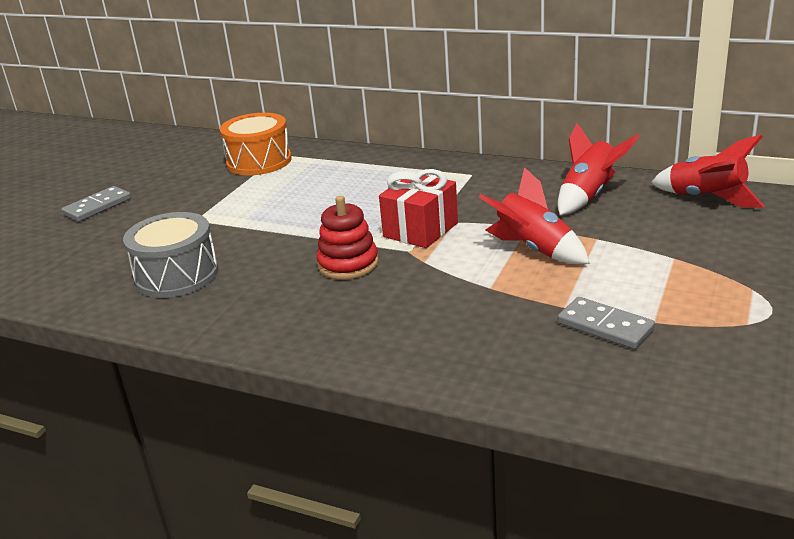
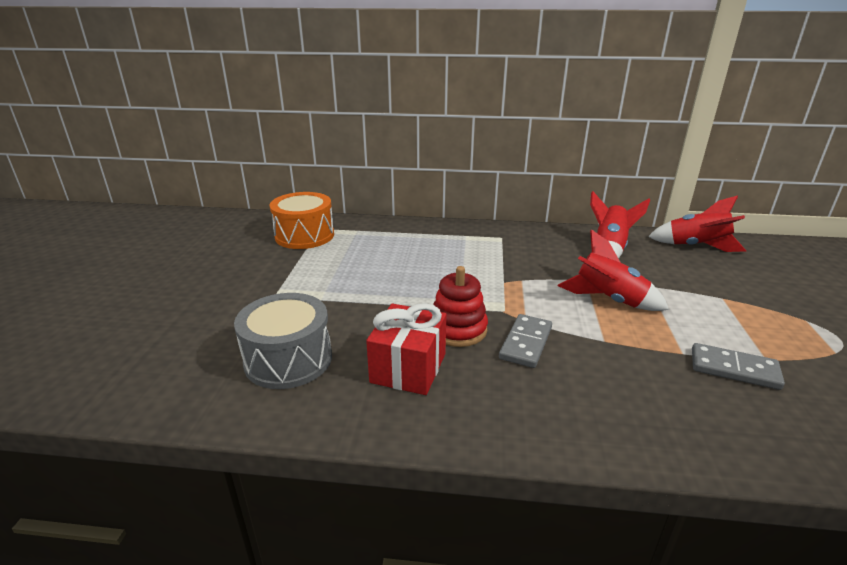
camera: 20 degrees left, 0 degrees up
grey domino [61,186,131,222] -> grey domino moved to [499,314,552,368]
red gift [379,169,458,248] -> red gift moved to [366,303,446,395]

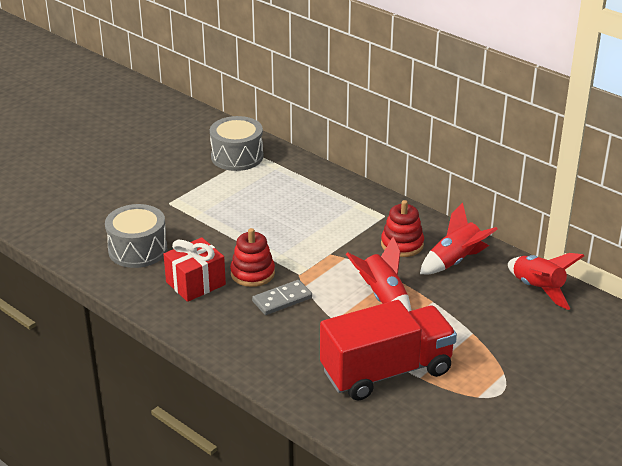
camera: 35 degrees right, 5 degrees up
orange drum [269,192,334,249] -> grey drum [210,116,263,171]
grey domino [692,343,785,390] -> red truck [320,300,457,400]
none -> red stacking toy [381,200,424,257]

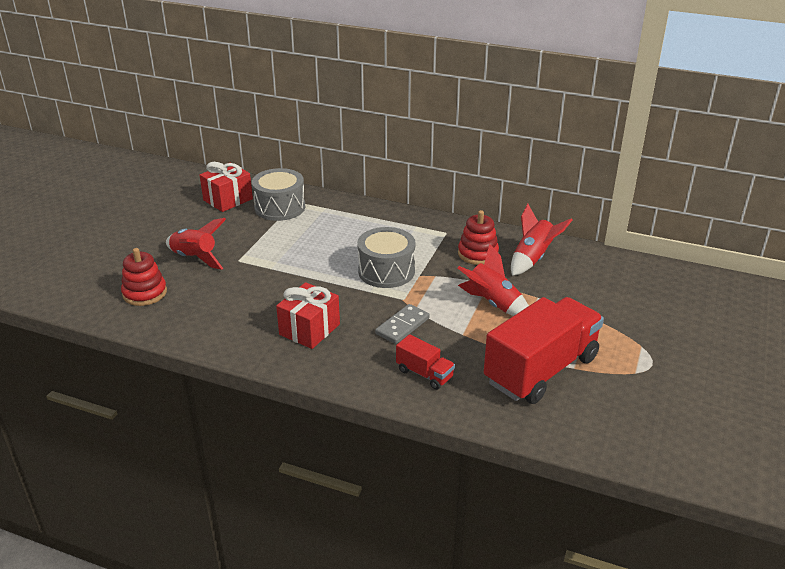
camera: 20 degrees left, 0 degrees up
grey drum [105,204,167,268] -> grey drum moved to [357,227,416,288]
red stacking toy [230,228,275,287] -> red stacking toy moved to [121,248,167,306]
red rocket [508,253,584,310] -> red rocket moved to [166,218,226,270]
none -> red gift [200,162,253,212]
none -> red truck [396,334,455,390]

